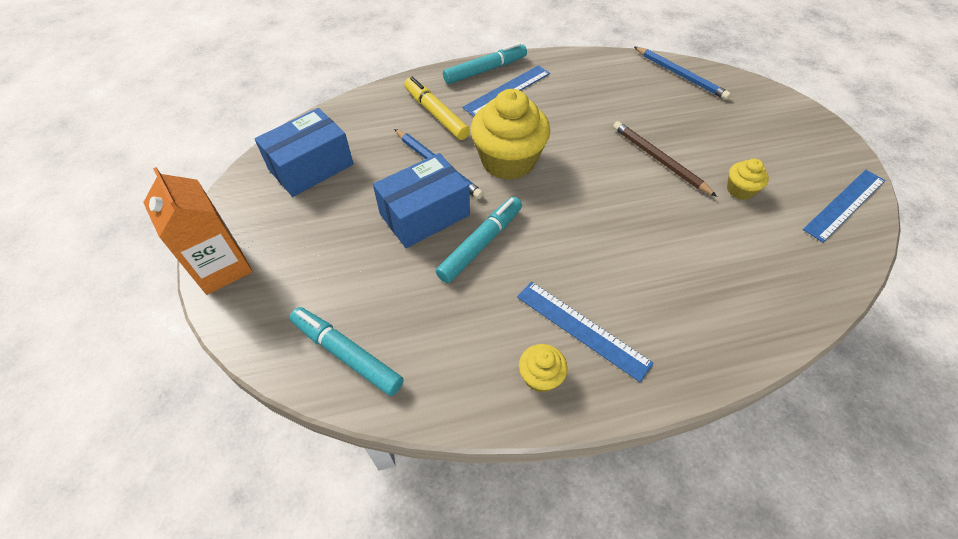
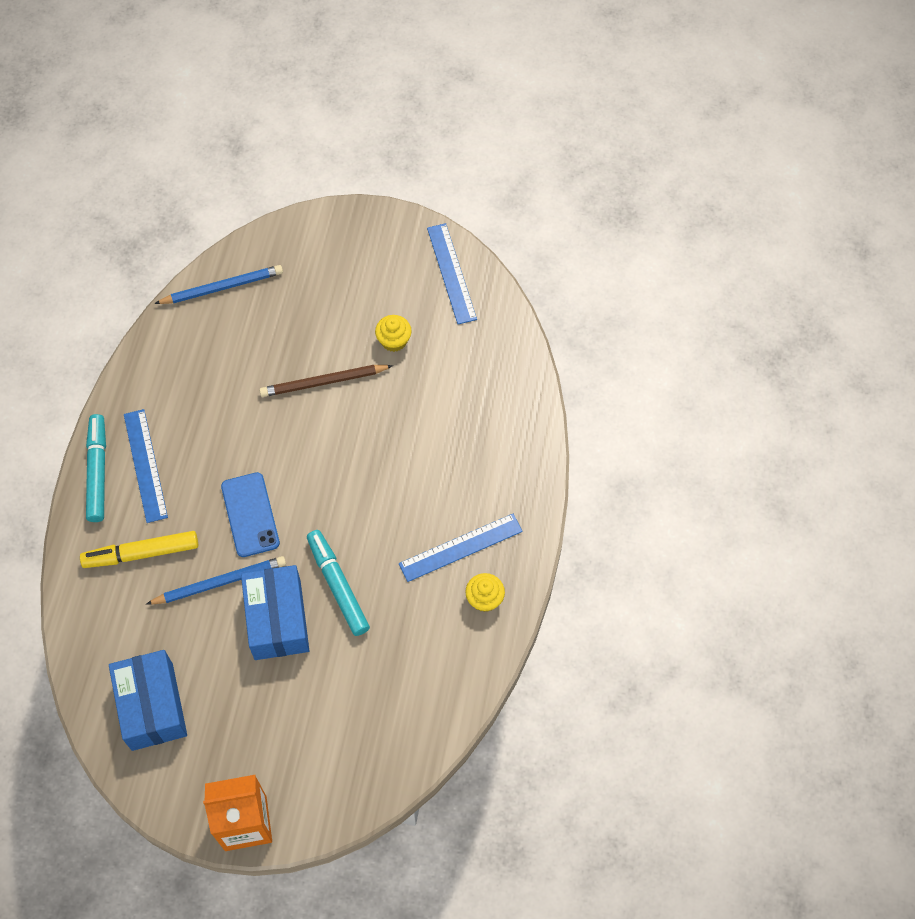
camera: 65 degrees left, 10 degrees up
turquoise marker [290,307,404,396] -> none
yellow cupcake [471,89,550,180] -> blue phone [221,472,280,557]

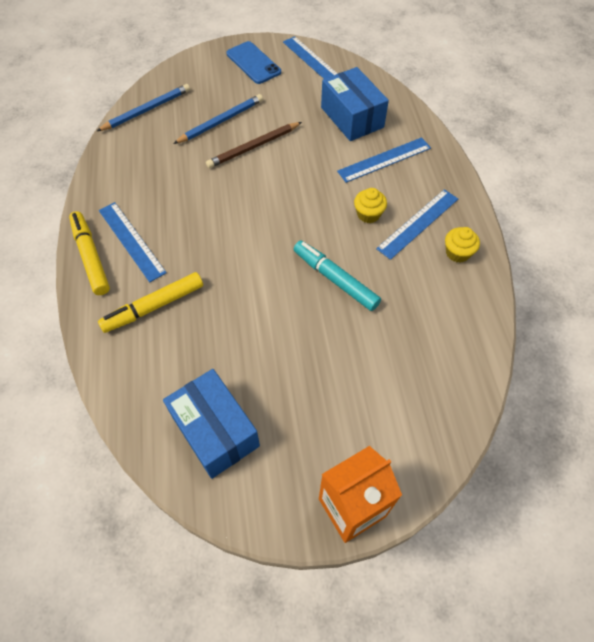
camera: 20 degrees left, 5 degrees down
turquoise marker [86,414,106,522] -> yellow marker [69,211,110,295]
blue pencil [146,556,286,605] -> blue pencil moved to [173,94,263,144]
blue phone [221,472,280,557] -> blue phone moved to [226,41,281,84]
blue box [241,565,309,660] -> blue box moved to [321,67,389,141]
yellow cupcake [375,315,412,352] -> yellow cupcake moved to [354,188,387,223]
none -> blue ruler [337,137,431,183]

